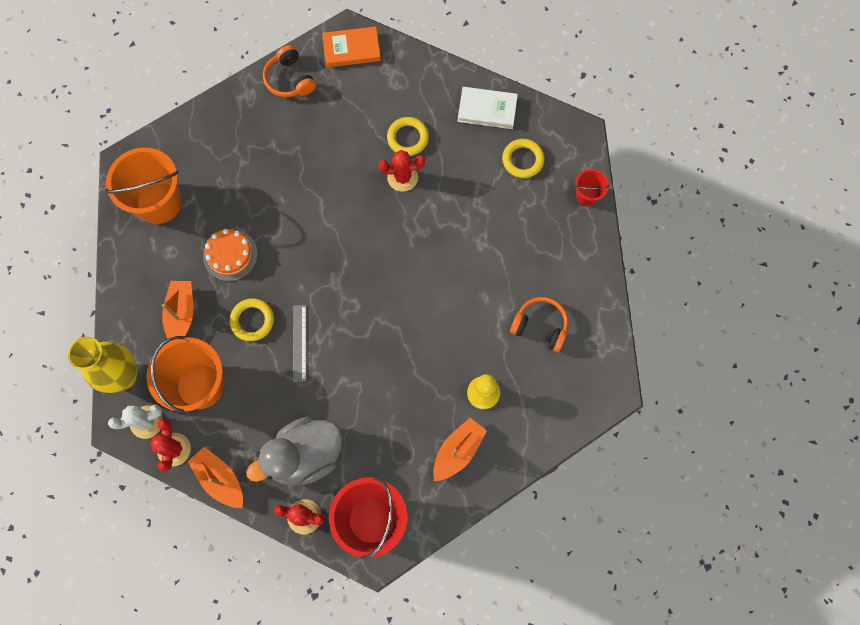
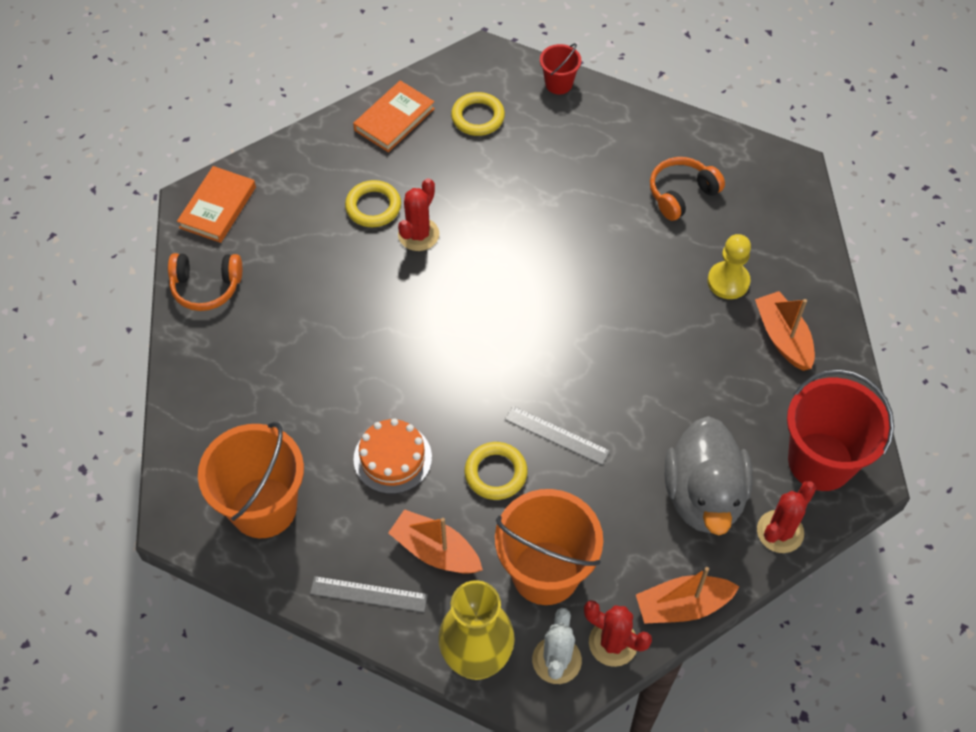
camera: 60 degrees left, 15 degrees down
white book [458,87,518,129] -> orange book [353,80,435,152]
none -> grey ruler [310,576,428,612]

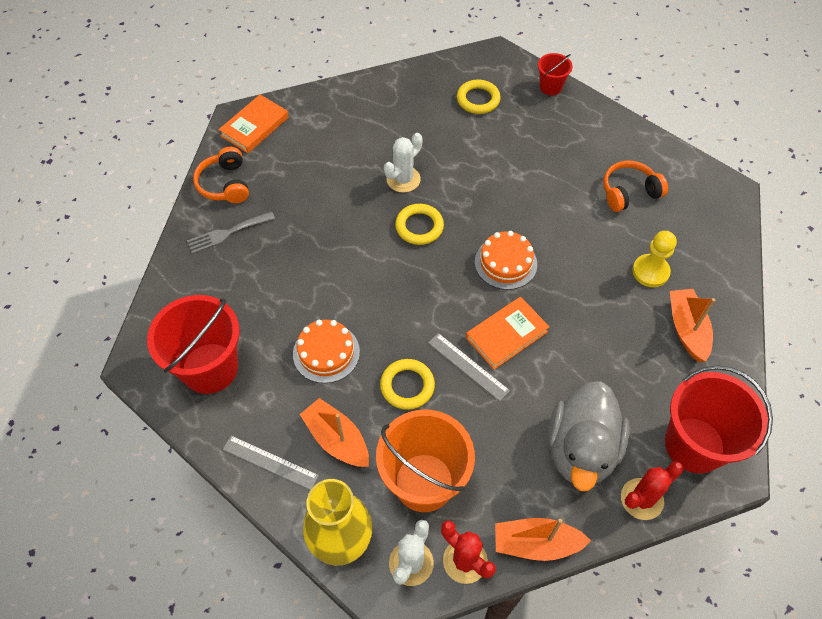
camera: 15 degrees right, 0 degrees up
orange headphones [168,253,242,311] -> orange headphones turned 60 degrees clockwise [193,147,249,203]
orange bucket [198,422,304,538] -> red bucket [147,295,240,394]
yellow ring [345,180,401,227] -> yellow ring moved to [395,204,444,245]
orange book [353,80,435,152] -> orange book moved to [466,297,549,369]
red cactus [398,178,439,251] -> white cactus [384,133,423,193]
none -> grey fork [187,211,275,254]
none -> orange cake [475,231,537,290]

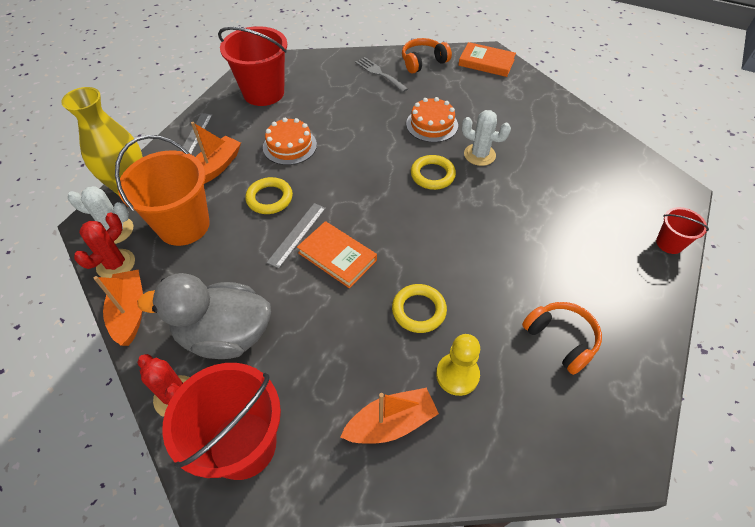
camera: 75 degrees right, 5 degrees down
yellow ring [457,79,501,114] -> yellow ring moved to [392,284,447,333]
orange cake [475,231,537,290] -> orange cake moved to [406,97,458,142]

